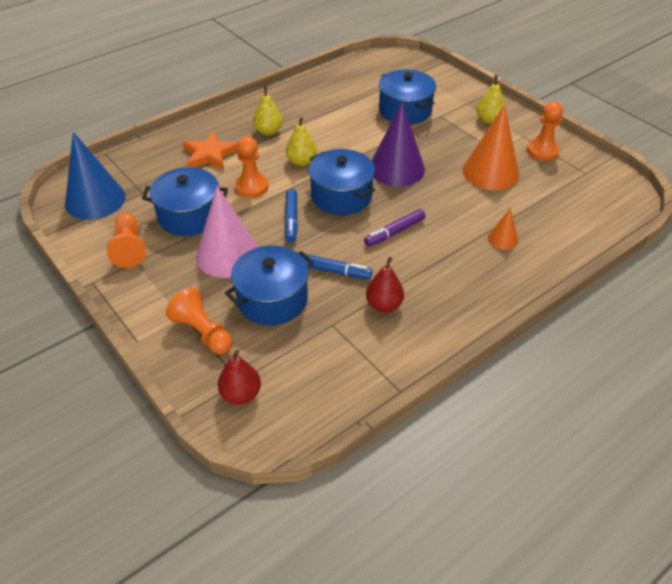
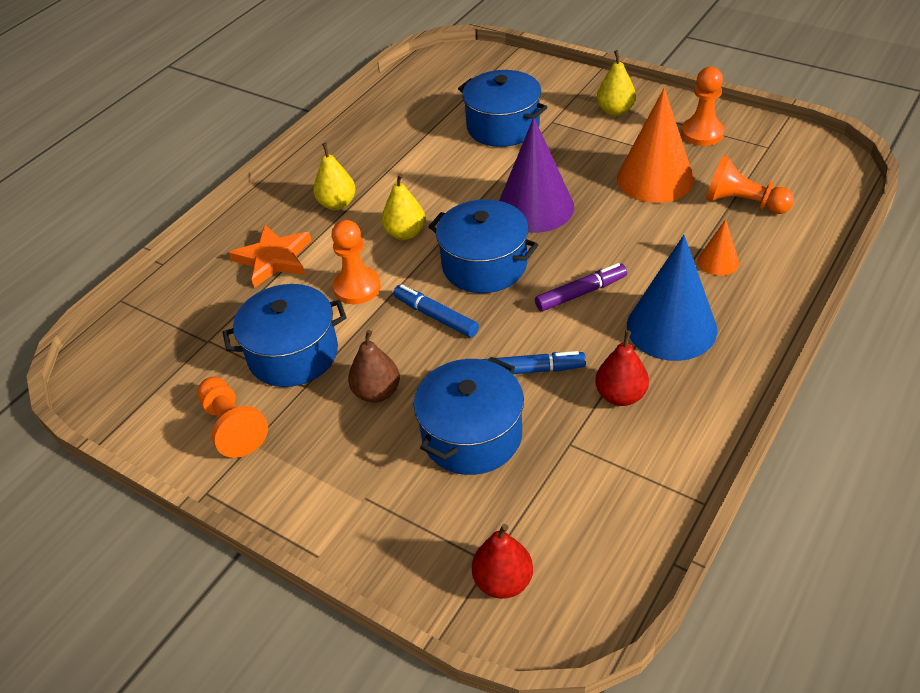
camera: 15 degrees left, 0 degrees up
blue cone [65,132,125,220] -> blue cone moved to [627,235,718,361]
orange pawn [166,288,233,354] -> orange pawn moved to [706,156,794,214]
pink cone [196,186,258,278] -> brown pear [348,330,400,403]
blue marker [285,189,298,243] -> blue marker turned 150 degrees clockwise [393,284,479,338]
purple marker [364,209,426,247] -> purple marker turned 150 degrees counterclockwise [535,263,627,312]

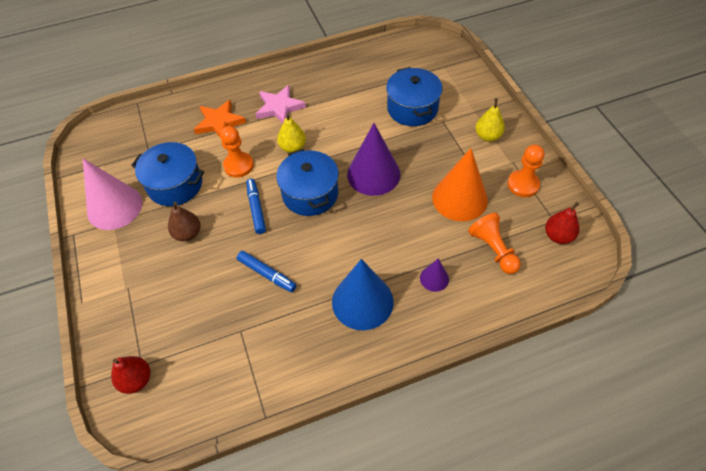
camera: 35 degrees right, 10 degrees up
orange pawn [197,377,268,458] -> pink cone [83,158,142,230]
yellow pear [313,143,356,210] -> pink star [256,85,306,123]
blue pot [414,357,524,475] -> none
purple marker [535,263,627,312] -> none
red pear [595,330,649,406] -> red pear moved to [545,202,579,244]
orange cone [698,219,739,276] -> purple cone [420,259,449,292]

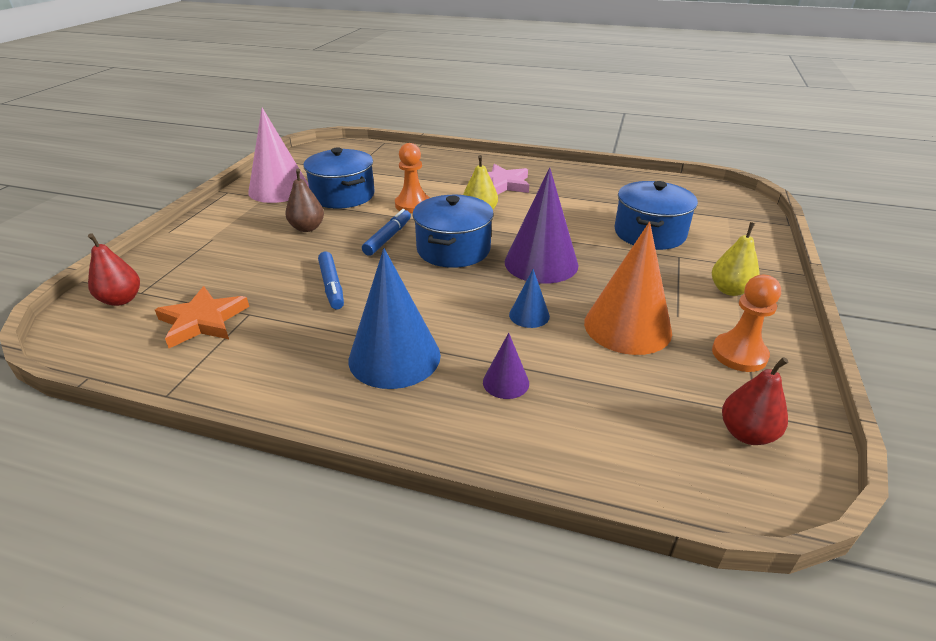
camera: 35 degrees right, 20 degrees down
orange star [194,100,246,137] -> orange star moved to [155,286,249,348]
orange pawn [468,213,521,274] -> none
none -> blue cone [509,269,550,328]

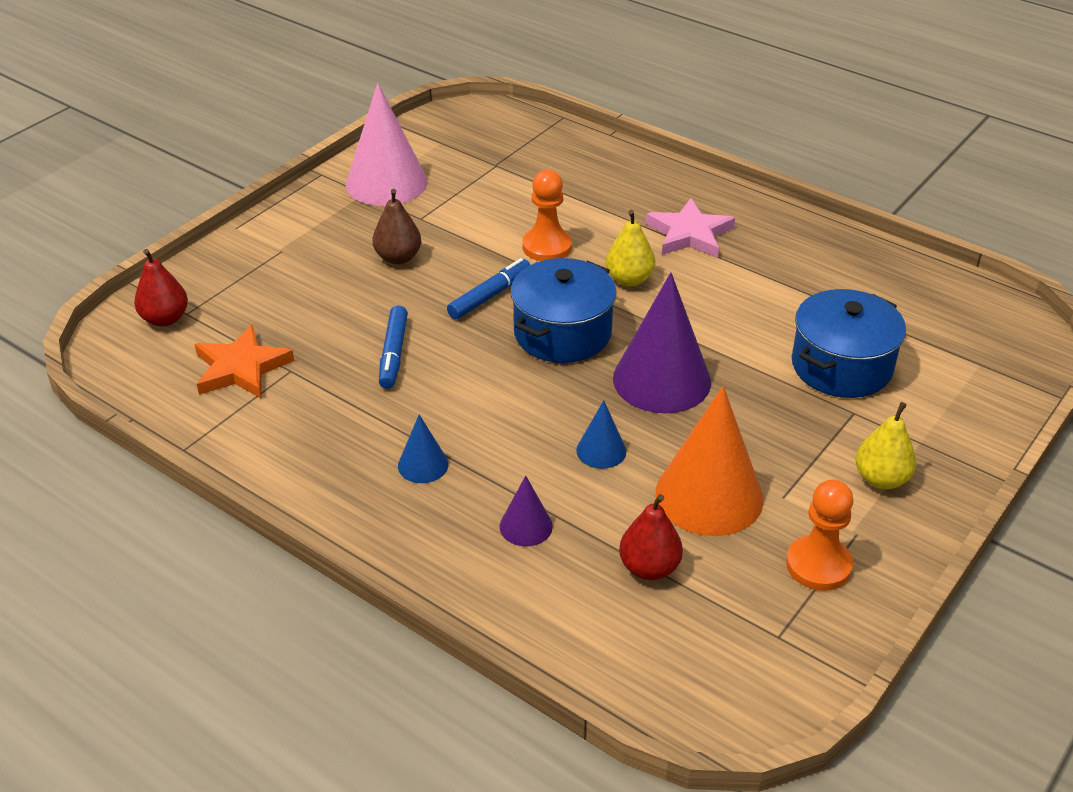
camera: 20 degrees right, 5 degrees up
blue pot [303,148,374,209] -> none
blue cone [349,248,441,389] -> blue cone [398,415,449,483], size x0.48
red pear [722,357,788,445] -> red pear moved to [619,494,683,580]

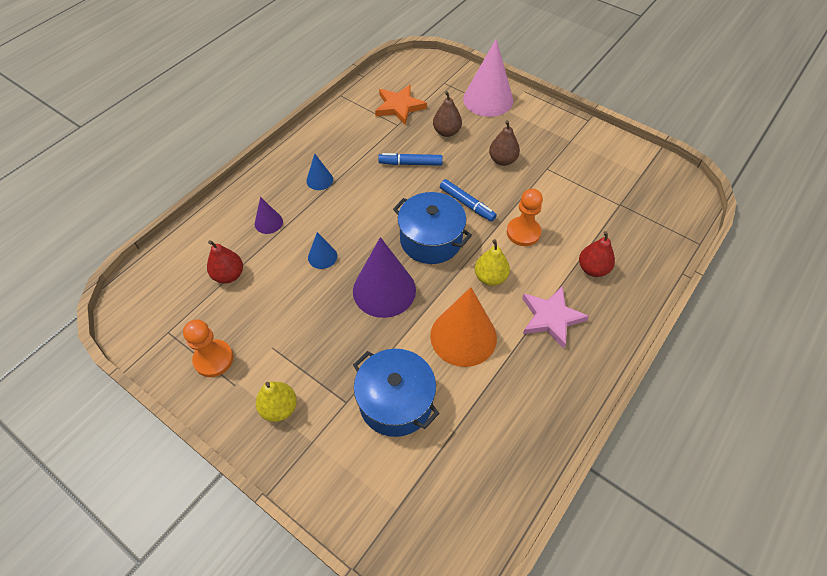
camera: 90 degrees right, 15 degrees up
red pear [134,249,188,327] -> red pear moved to [579,231,615,277]
pink cone [346,83,428,206] -> pink cone moved to [463,39,513,117]
orange cone [656,386,764,536] -> orange cone moved to [430,287,497,367]
none -> brown pear [433,91,462,137]

